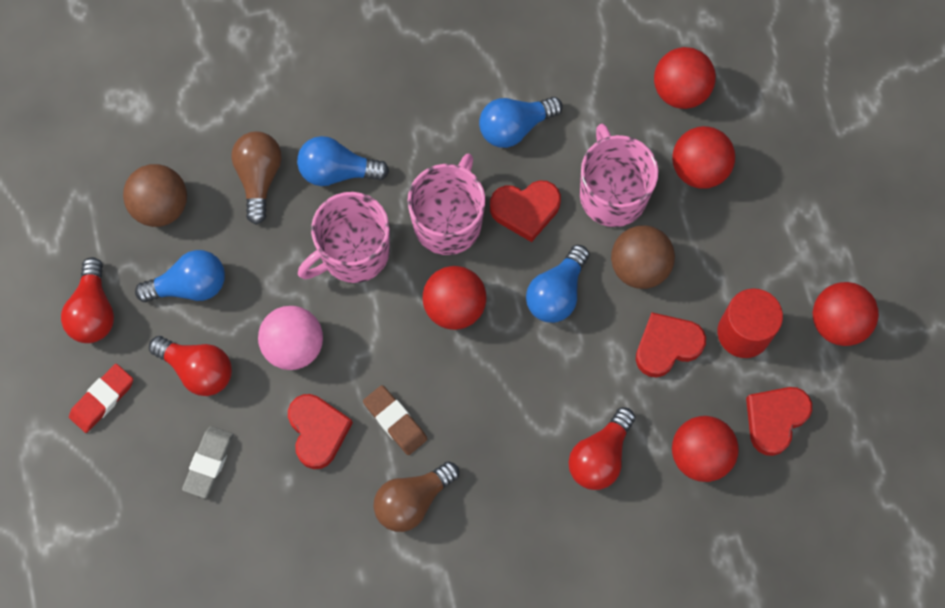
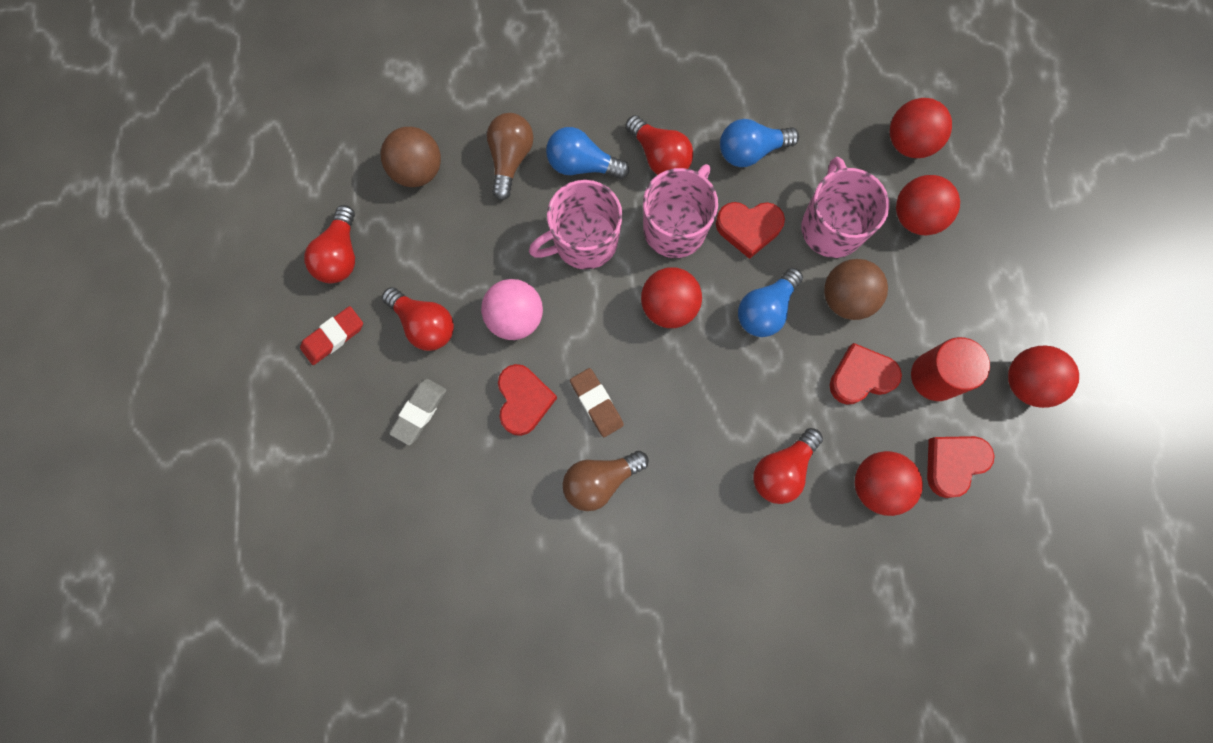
camera: 10 degrees right, 5 degrees up
blue light bulb [135,250,225,302] -> none
none -> red light bulb [625,115,693,175]

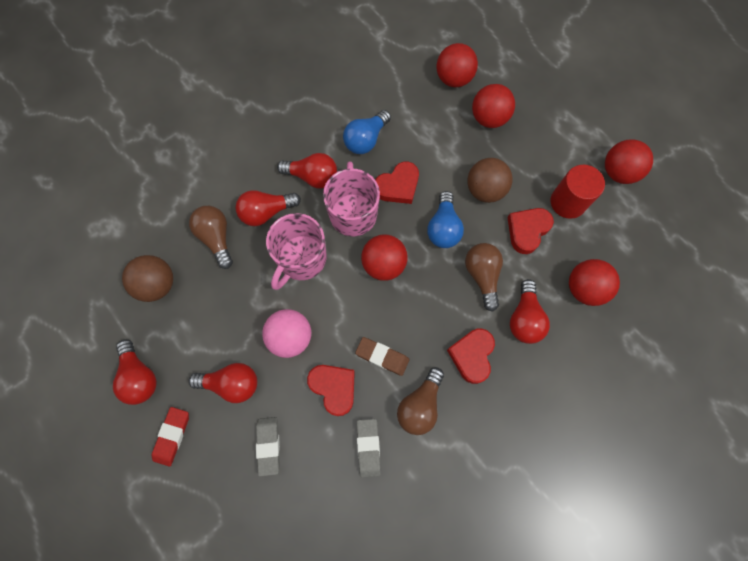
camera: 35 degrees left, 5 degrees down
blue light bulb [546,127,629,179] -> red light bulb [235,190,301,226]
pink mug [801,157,889,258] -> none
red heart [927,436,995,498] -> red heart moved to [447,329,495,384]
none -> grey eraser [356,419,381,478]
none -> brown light bulb [465,243,503,312]

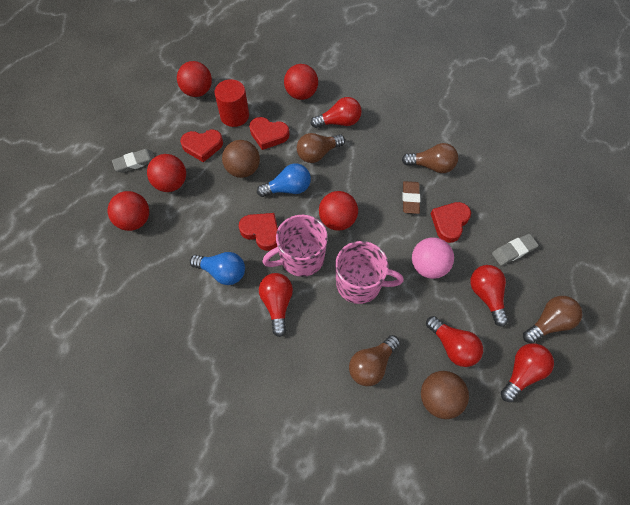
camera: 110 degrees left, 10 degrees down
red eraser [152,407,189,467] -> brown light bulb [523,296,582,343]
red light bulb [235,190,301,226] -> red light bulb moved to [426,316,483,367]
grey eraser [356,419,381,478] -> grey eraser moved to [112,149,155,173]
red heart [447,329,495,384] -> red heart moved to [180,129,223,162]

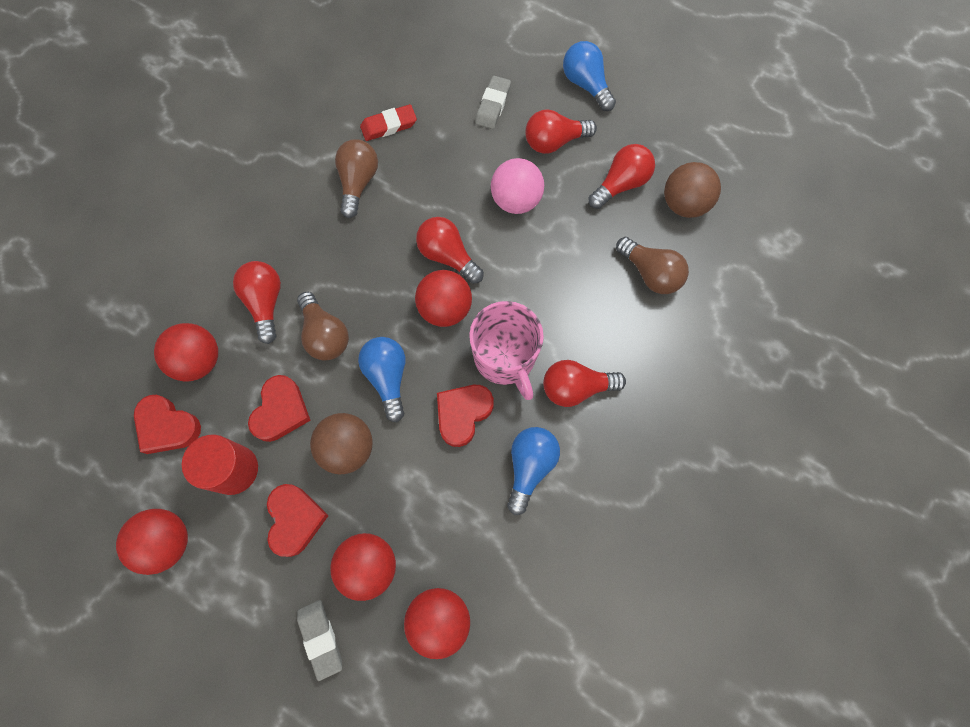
camera: 90 degrees left, 10 degrees up
pink mug [335,241,404,304] -> none
brown eraser [402,181,420,214] -> none
red heart [431,202,471,243] -> red heart moved to [134,395,201,454]
grey eraser [492,234,539,266] -> grey eraser turned 45 degrees clockwise [475,76,511,129]
red light bulb [501,343,554,402] -> red light bulb moved to [416,217,484,284]
brown light bulb [523,296,582,343] -> blue light bulb [563,41,616,111]
none -> red eraser [360,104,417,141]

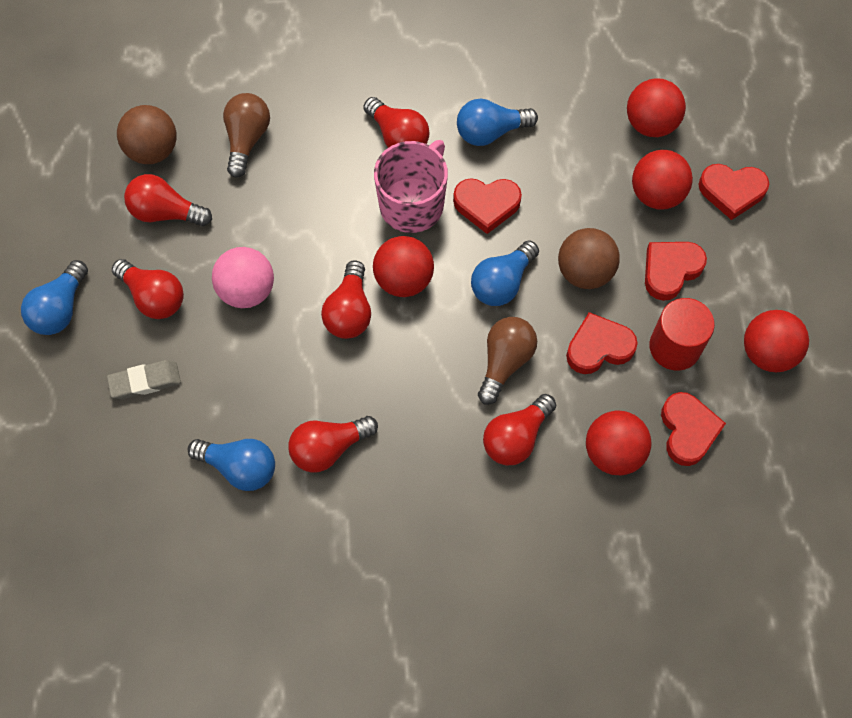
camera: 125 degrees left, 5 degrees down
grey eraser [297,600,342,681] -> red heart [698,164,769,220]
brown light bulb [335,139,378,218] -> red light bulb [288,416,378,473]
red eraser [360,104,417,141] -> blue light bulb [187,439,275,491]

